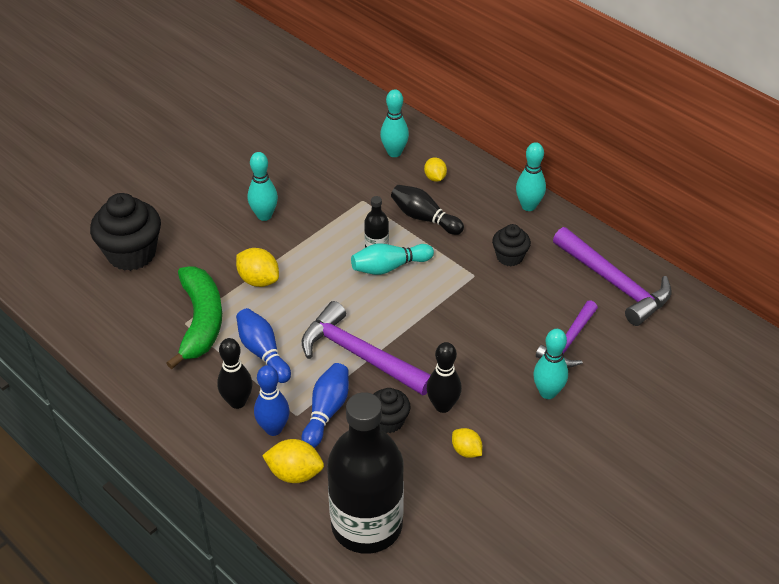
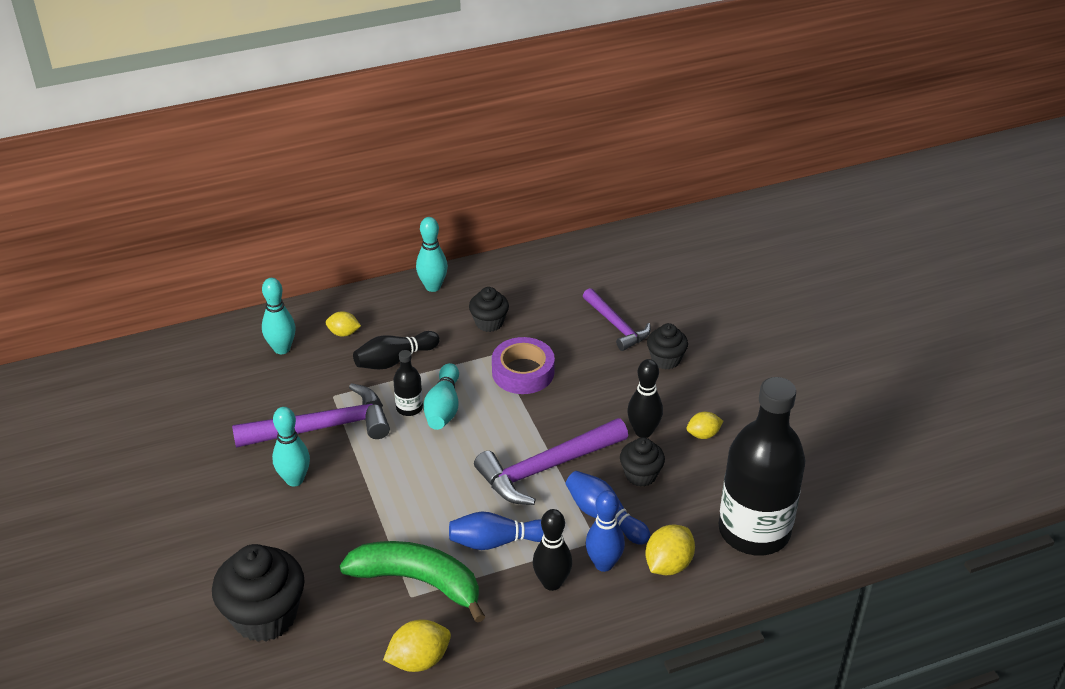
camera: 65 degrees left, 5 degrees down
yellow lemon [236,248,279,287] -> yellow lemon moved to [383,620,451,672]
turquoise bowling pin [533,329,568,399] -> black cupcake [647,323,688,370]
purple hammer [553,227,671,326] -> purple hammer moved to [232,383,390,448]
none -> purple tape [492,337,555,394]

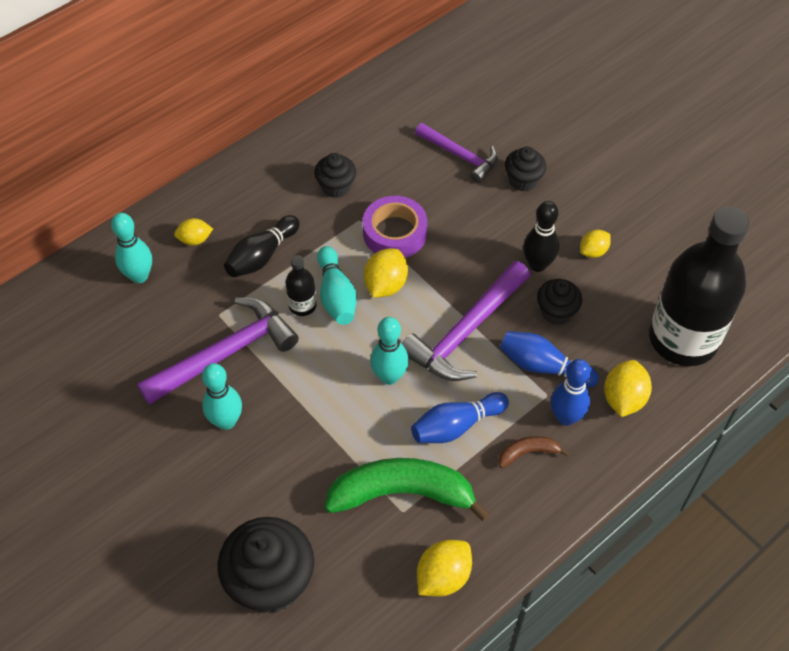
camera: 20 degrees left, 15 degrees up
turquoise bowling pin [416,217,448,292] -> turquoise bowling pin moved to [370,317,409,385]
black bowling pin [533,509,572,591] -> brown banana [498,436,569,468]
none -> yellow lemon [364,249,408,298]

